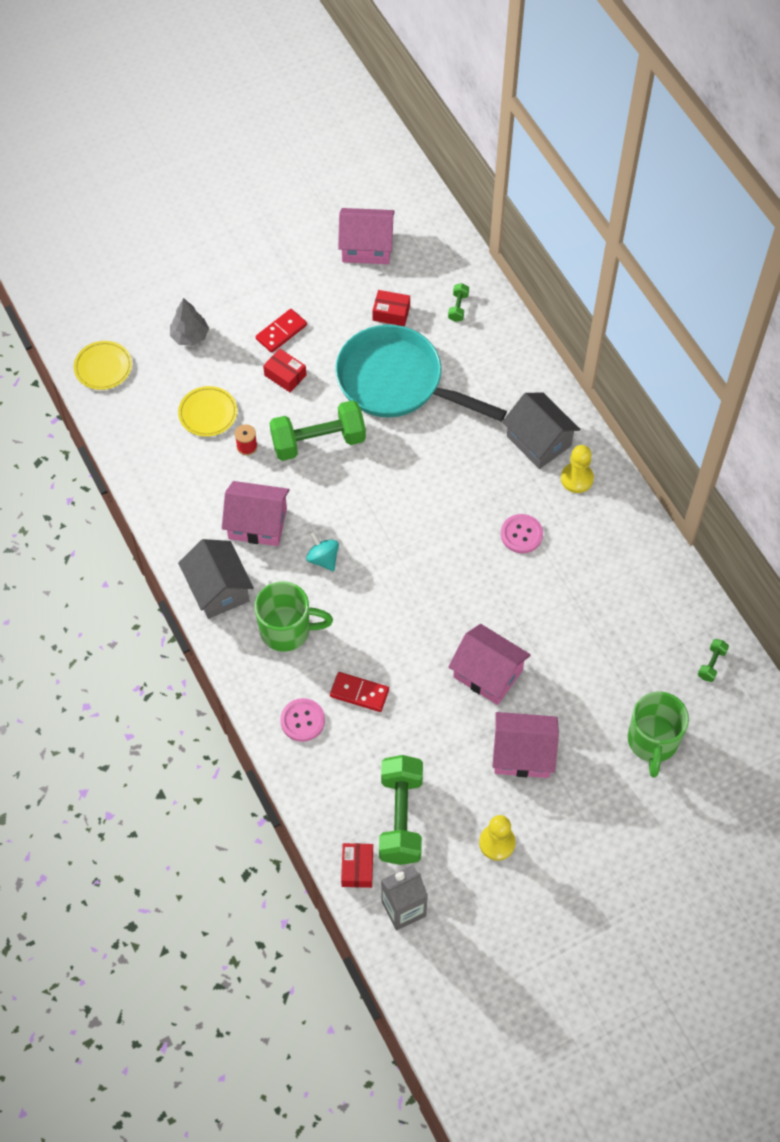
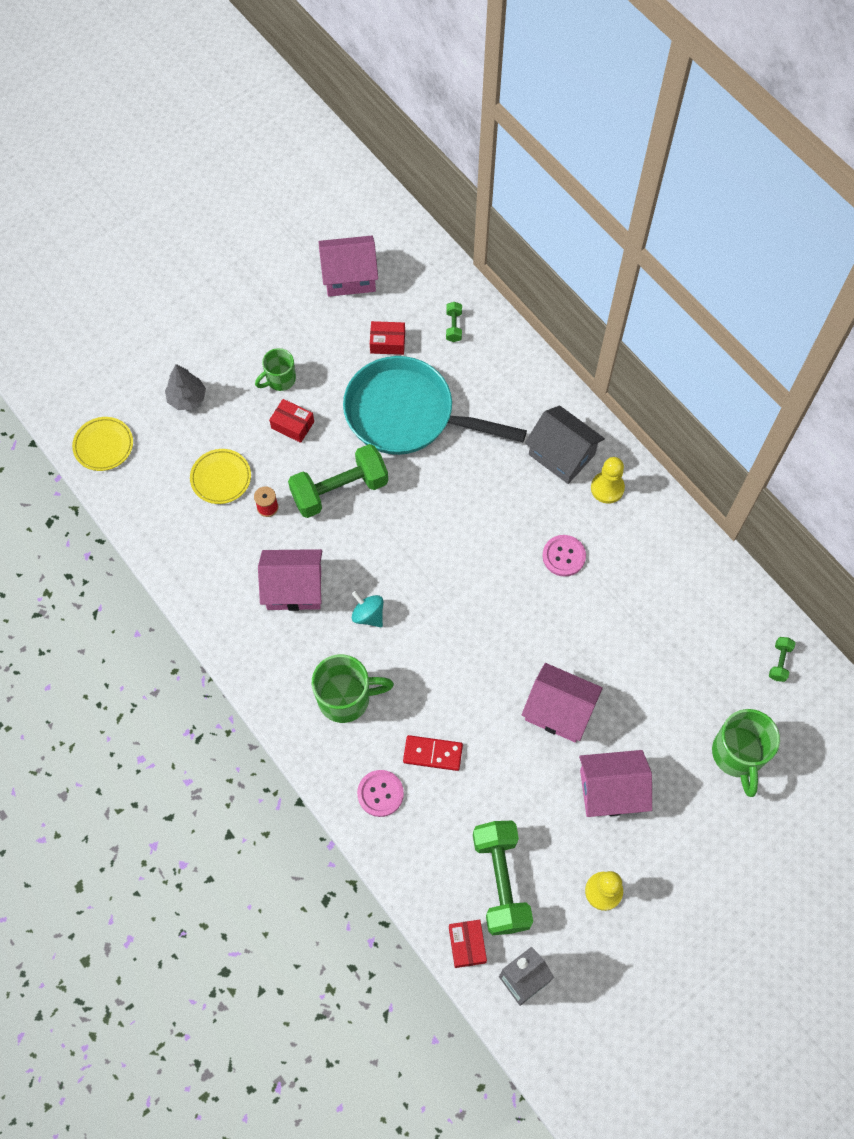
camera: 10 degrees left, 5 degrees up
grey house [178,539,254,619] -> none
red domino [256,309,307,353] -> green mug [255,348,296,391]

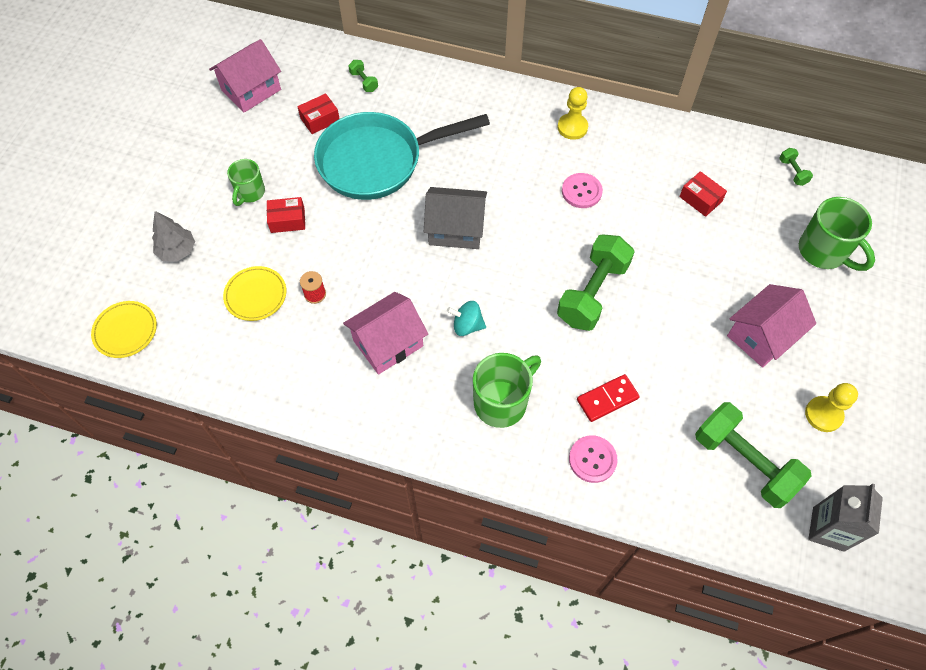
camera: 35 degrees left, 5 degrees down
green dumbbell [288,444,388,518] -> green dumbbell moved to [557,235,635,331]
red box [449,920,487,968] -> red box moved to [679,171,727,217]
pink house [522,663,603,742] -> none
grey house [525,405,605,484] -> grey house moved to [424,187,487,249]

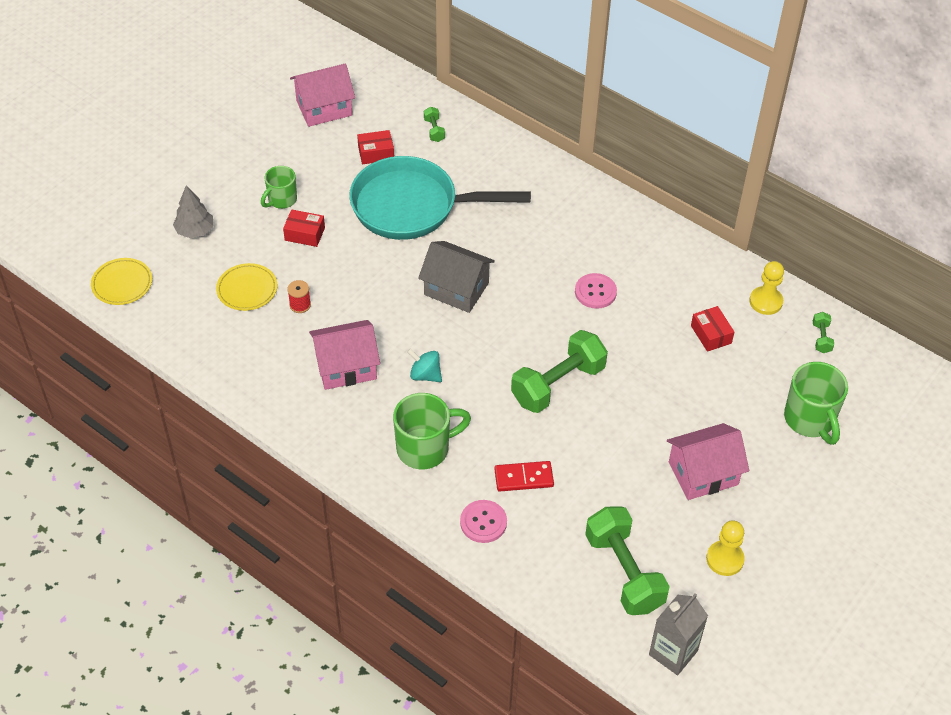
camera: 20 degrees right, 10 degrees down
yellow pawn [558,87,588,140] -> yellow pawn moved to [749,261,784,315]

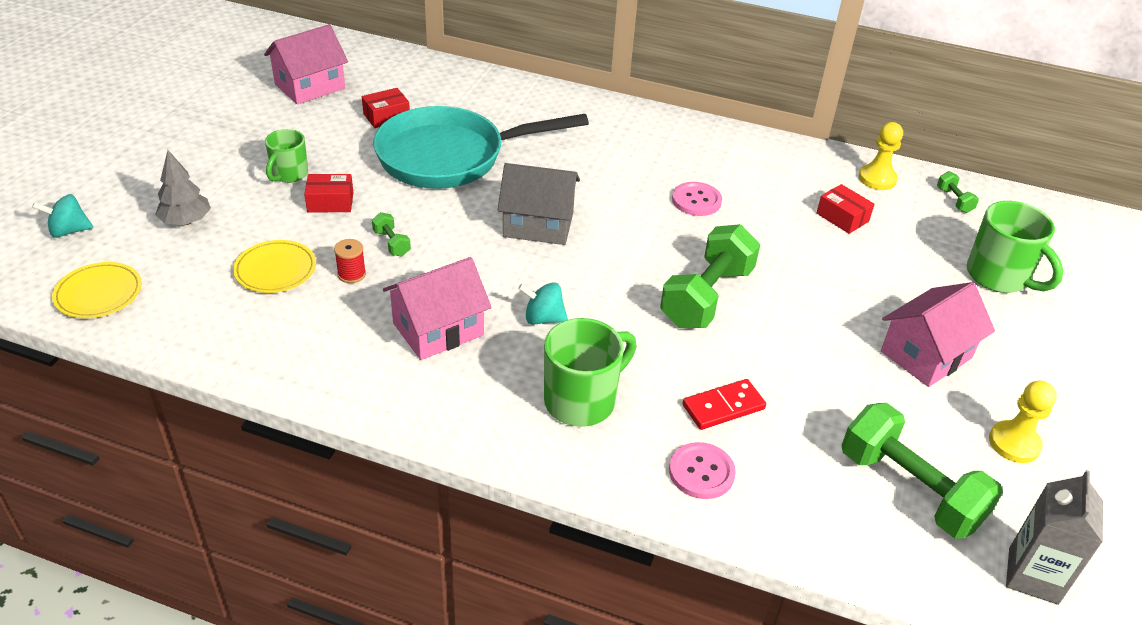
camera: 20 degrees left, 10 degrees down
green dumbbell [424,107,445,142] -> green dumbbell moved to [372,212,411,257]
none -> turquoise spinning top [32,194,93,238]

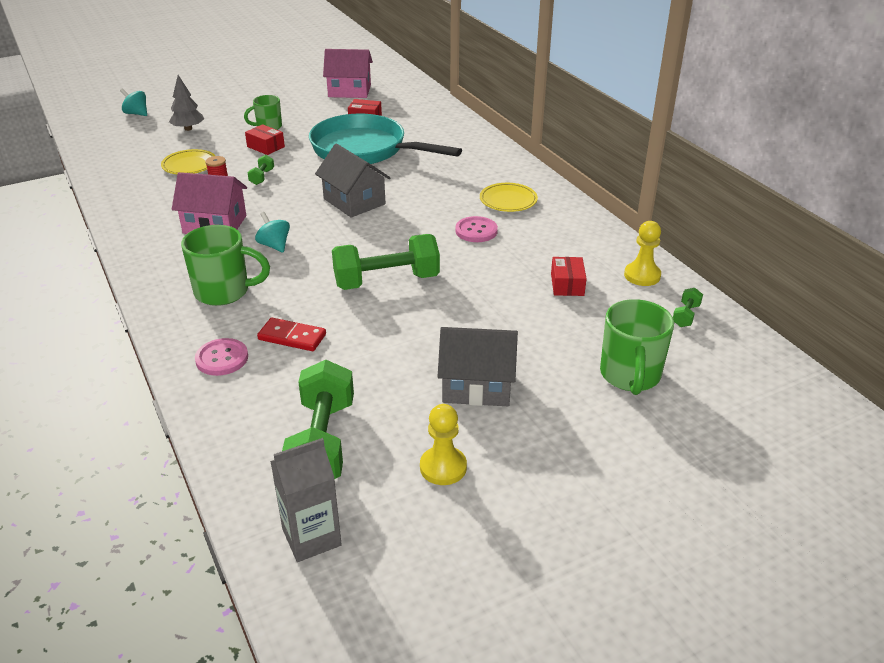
camera: 45 degrees right, 5 degrees down
yellow plate [52,262,142,318] -> yellow plate moved to [480,183,538,212]
pink house [881,282,995,387] -> grey house [438,327,518,406]

